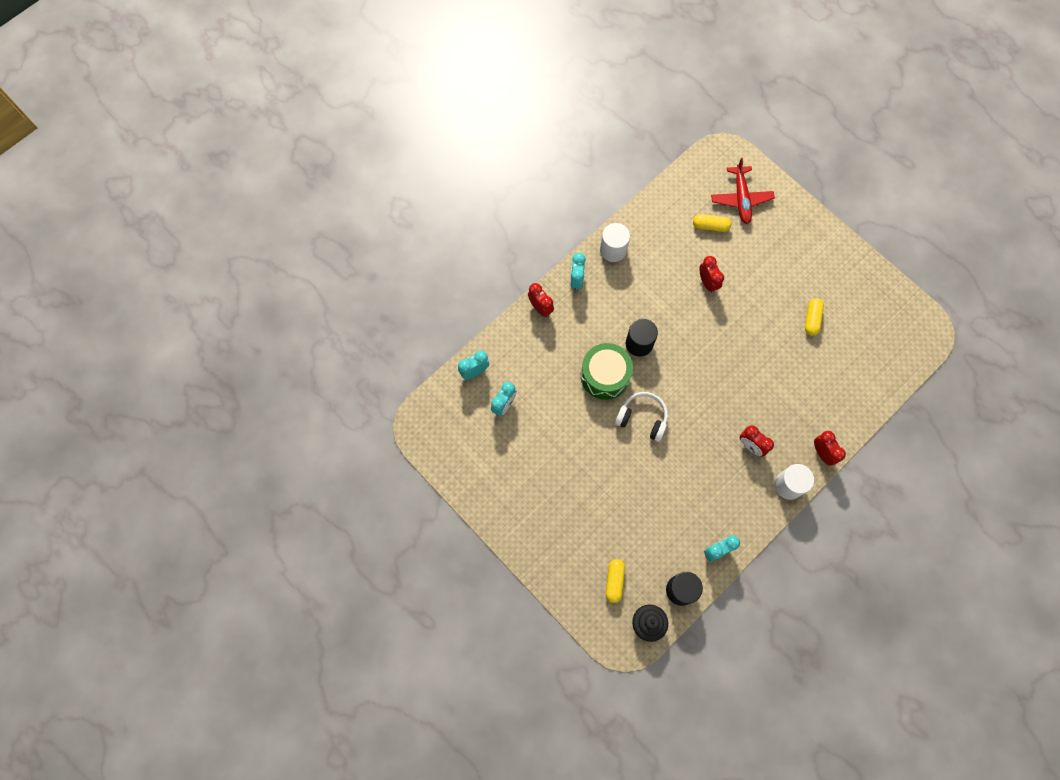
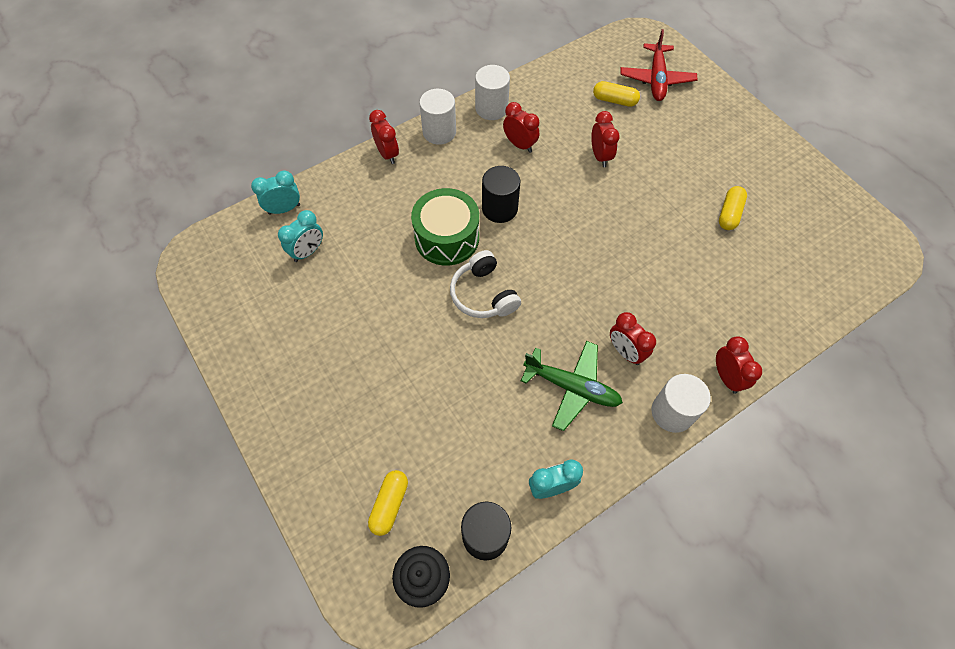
camera: 10 degrees right, 10 degrees down
turquoise clock [570,253,586,291] -> white cylinder [419,89,456,145]
white headphones [615,392,668,442] -> white headphones turned 150 degrees counterclockwise [450,250,521,318]
none -> red clock [503,102,540,153]
none -> green plane [521,341,623,431]

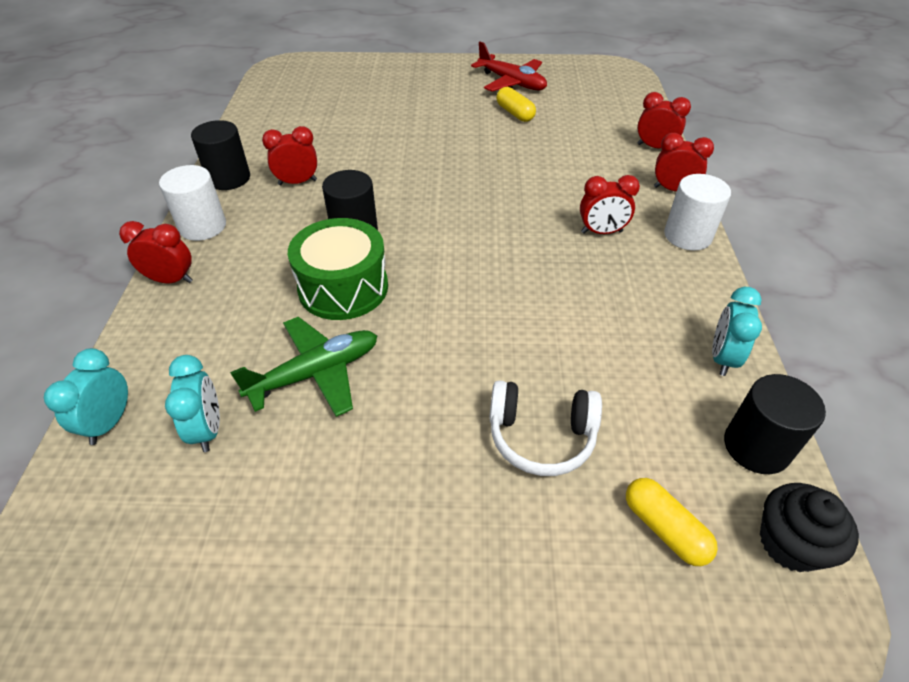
camera: 55 degrees left, 15 degrees down
white headphones [450,250,521,318] -> white headphones moved to [489,380,602,476]
white cylinder [475,65,510,120] -> black cylinder [191,120,250,190]
green plane [521,341,623,431] -> green plane moved to [230,317,377,417]
red clock [591,111,620,167] -> red clock moved to [637,92,691,148]
yellow capsule [593,81,640,107] -> none
red plane [620,29,697,101] -> red plane moved to [471,41,547,91]

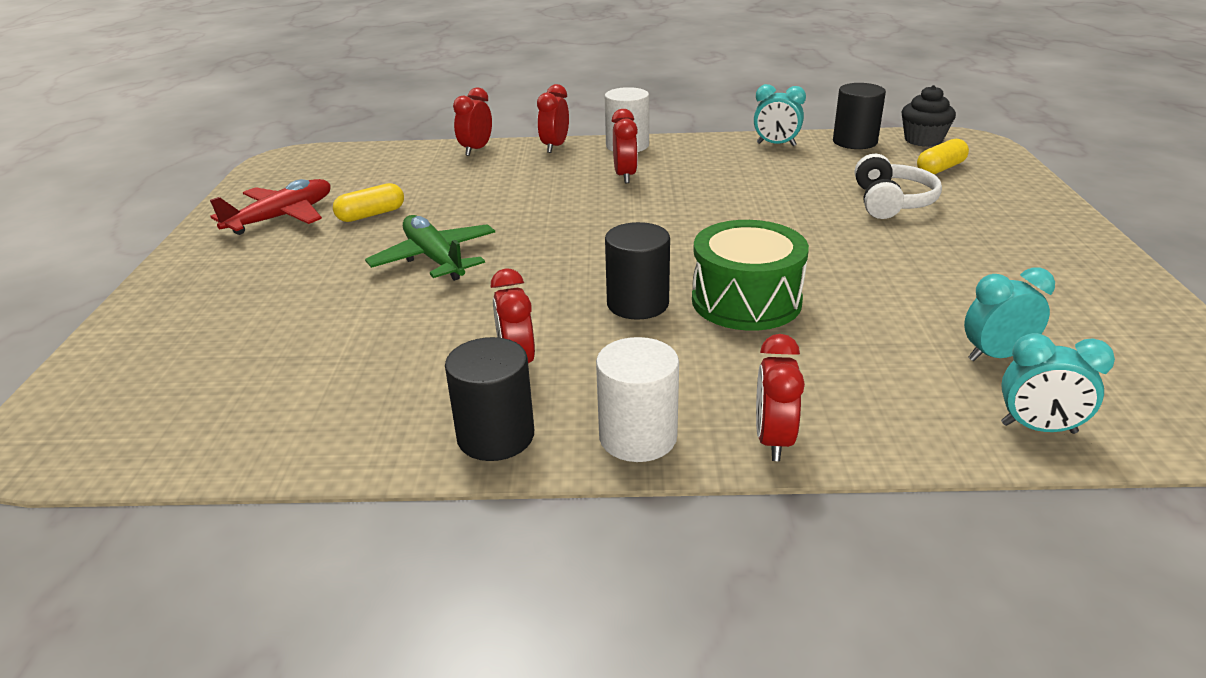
camera: 90 degrees left, 15 degrees down
green plane [230,317,377,417] -> green plane moved to [365,215,495,281]

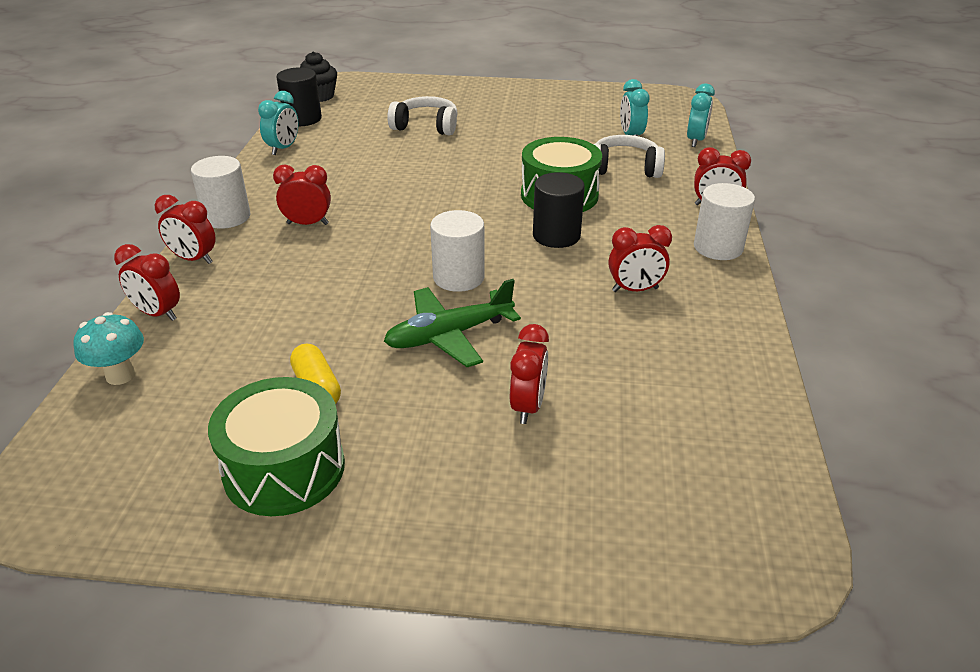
camera: 85 degrees left, 5 degrees up
red plane [210,179,331,235] -> green drum [208,377,345,516]
black cylinder [445,337,534,461] -> none
yellow capsule [917,139,969,174] -> none
none -> turquoise mushroom [74,312,144,385]
none -> white cylinder [430,210,485,292]
none -> red clock [510,324,549,424]
none -> white headphones [594,135,665,178]

